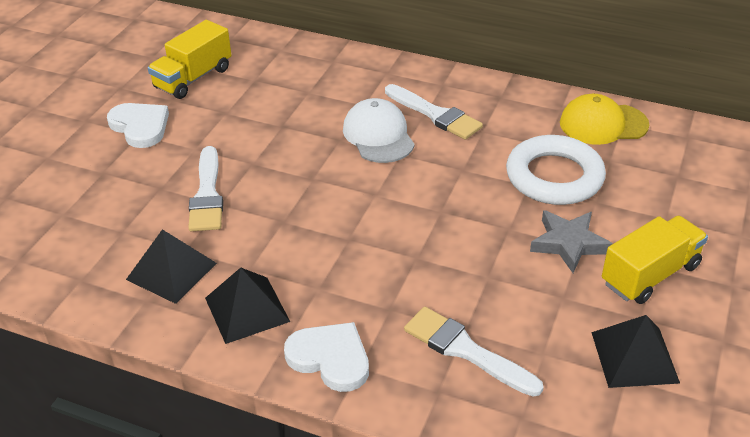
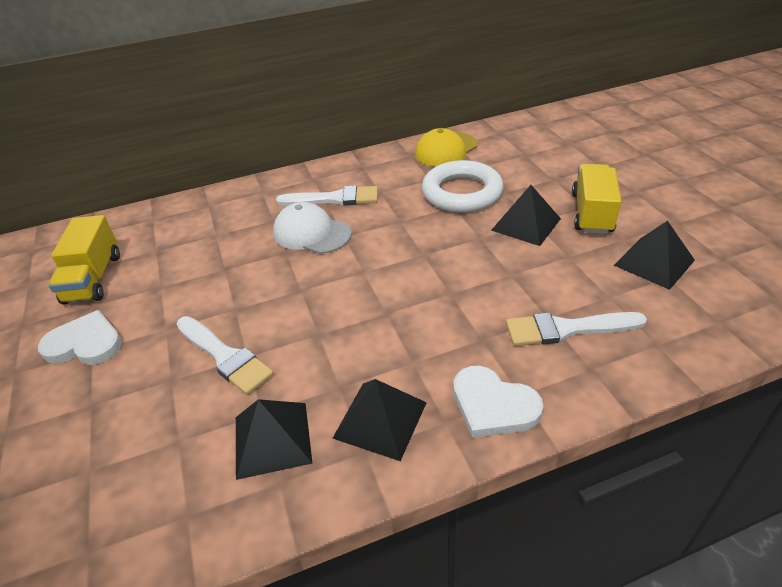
camera: 40 degrees left, 0 degrees up
white heart [284,322,369,392] -> white heart turned 135 degrees counterclockwise [453,366,544,438]
grey star [530,210,612,273] -> black pyramid [491,185,561,246]

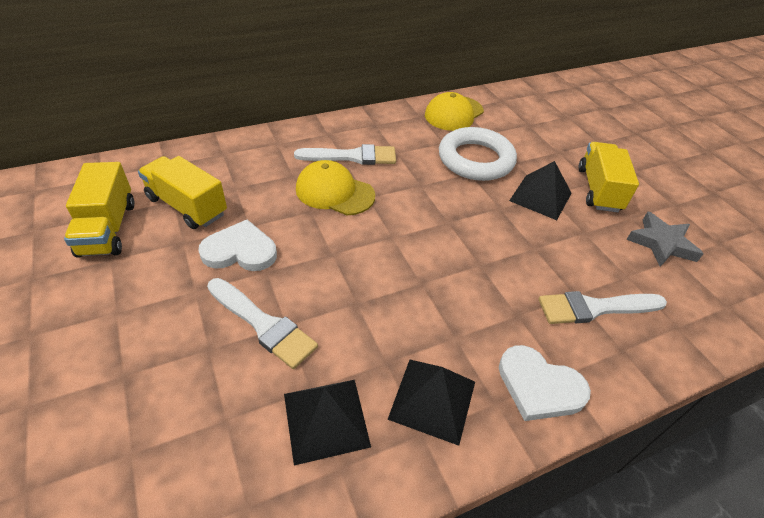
camera: 10 degrees left, 5 degrees up
white heart [38,310,122,365] -> white heart moved to [198,220,277,271]
white cap [273,202,352,254] -> yellow cap [296,160,375,215]
black pyramid [614,221,695,290] -> grey star [626,211,704,266]
none -> yellow truck [138,156,227,229]

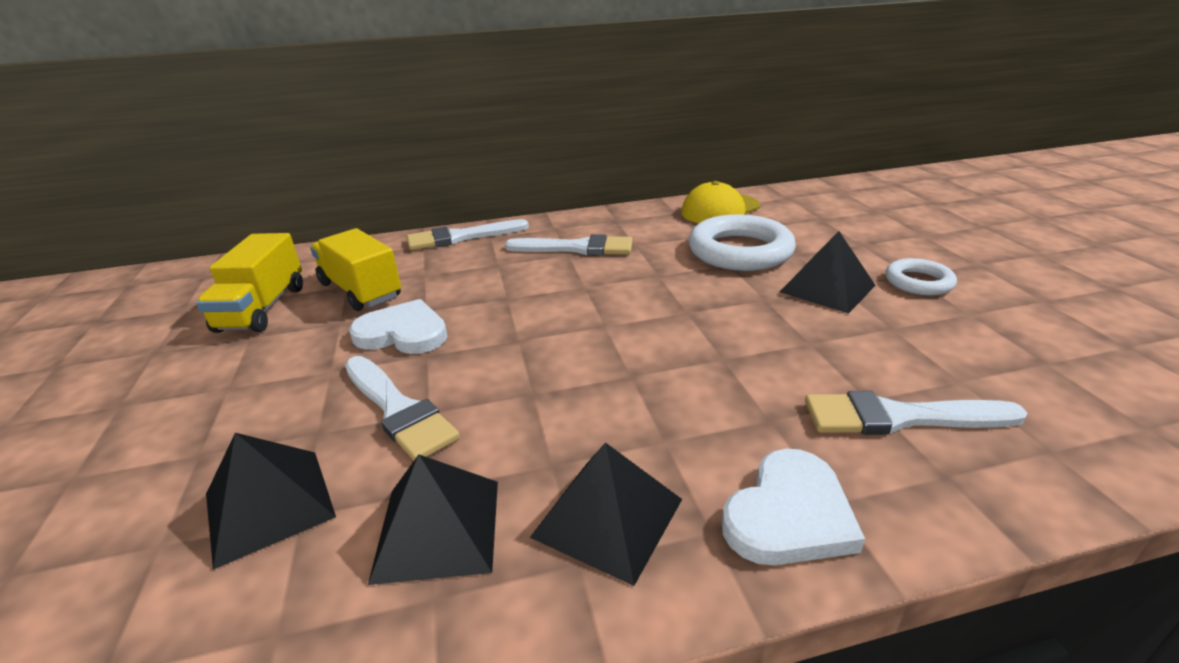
camera: 15 degrees right, 15 degrees down
yellow cap [296,160,375,215] -> none
white heart [499,345,591,421] -> white heart turned 90 degrees counterclockwise [722,449,865,565]
yellow truck [579,142,639,212] -> white ring [886,258,957,296]
grey star [626,211,704,266] -> none
none -> black pyramid [206,433,336,570]
none -> white brush [407,219,529,250]

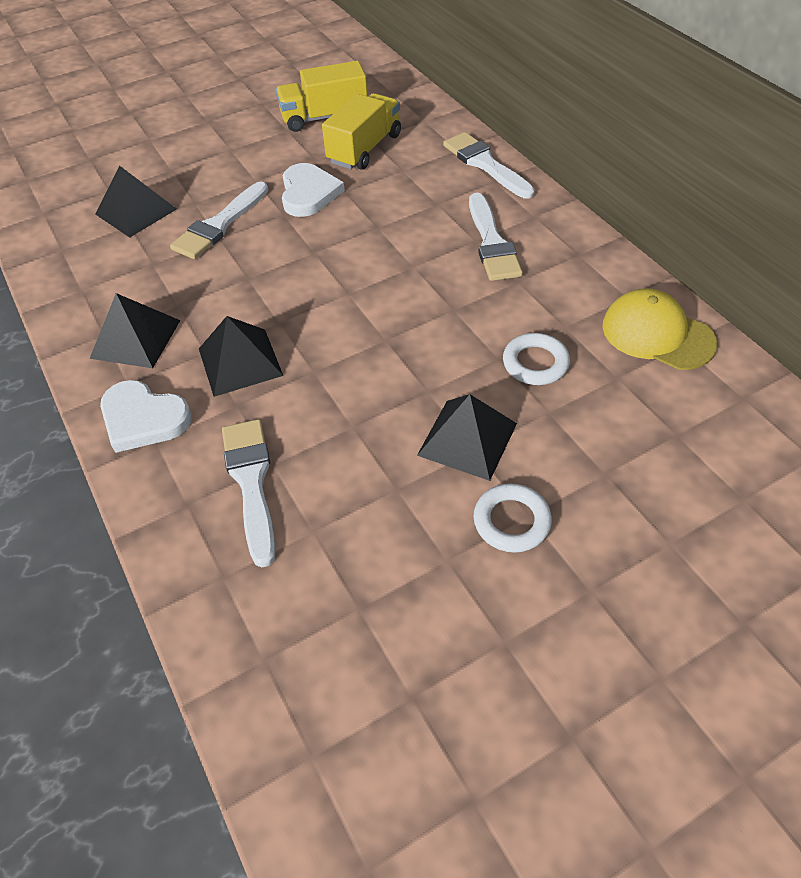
camera: 75 degrees right, 20 degrees up
black pyramid [368,455,498,585] -> black pyramid moved to [199,316,283,397]
white ring [688,214,796,271] -> white ring [503,333,570,385], size x0.55

